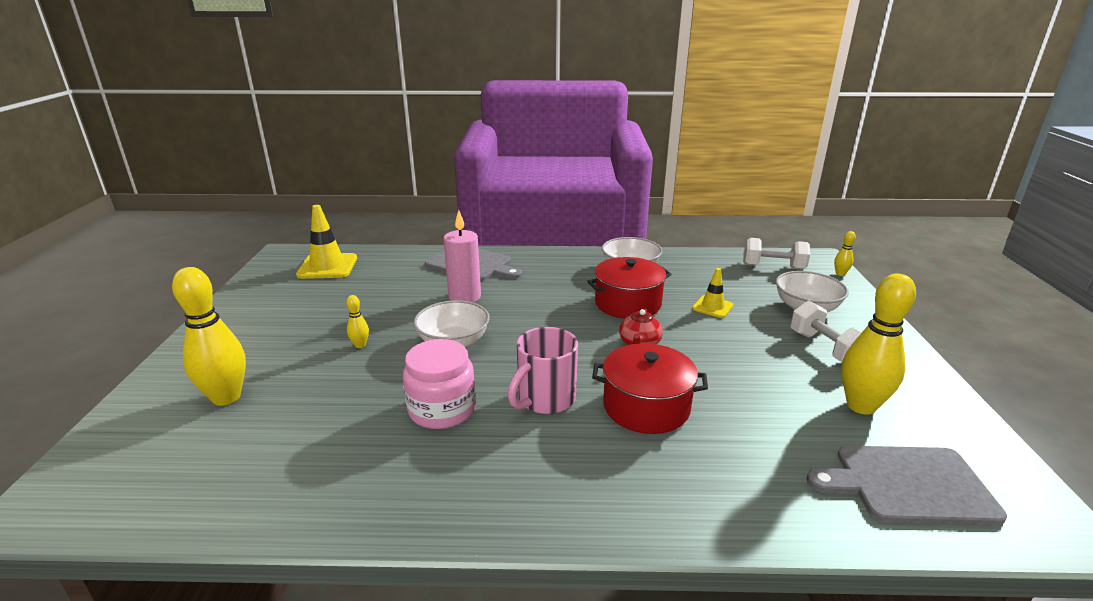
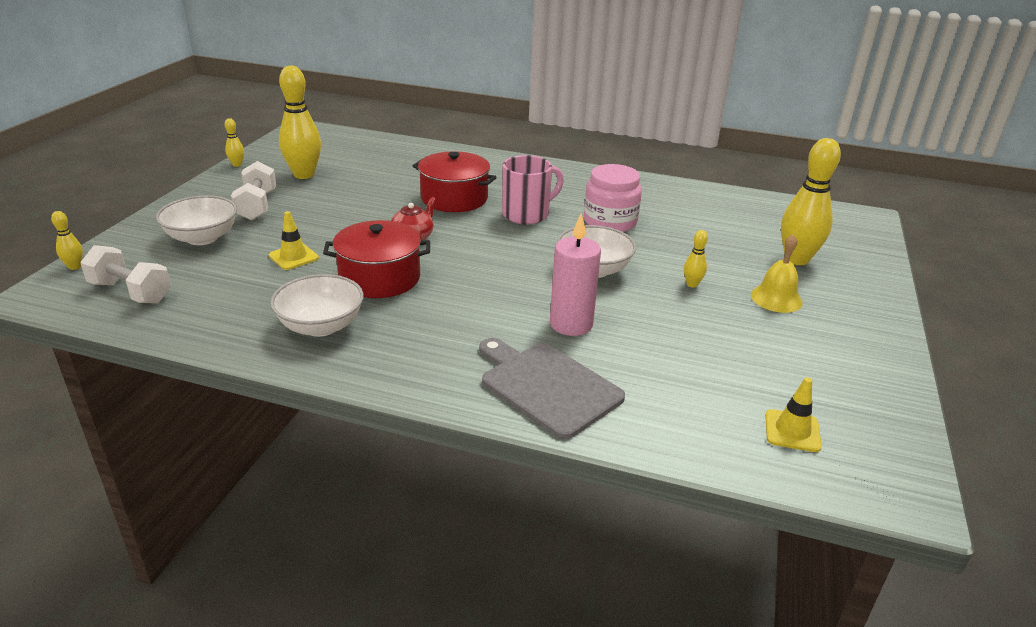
camera: 165 degrees left, 5 degrees up
yellow traffic cone [296,205,357,279] -> yellow traffic cone [765,378,822,452], size x0.58
grey cutting board [807,446,1007,526] -> none
none -> yellow bowling pin [225,118,244,167]
none -> yellow bell [751,234,803,313]

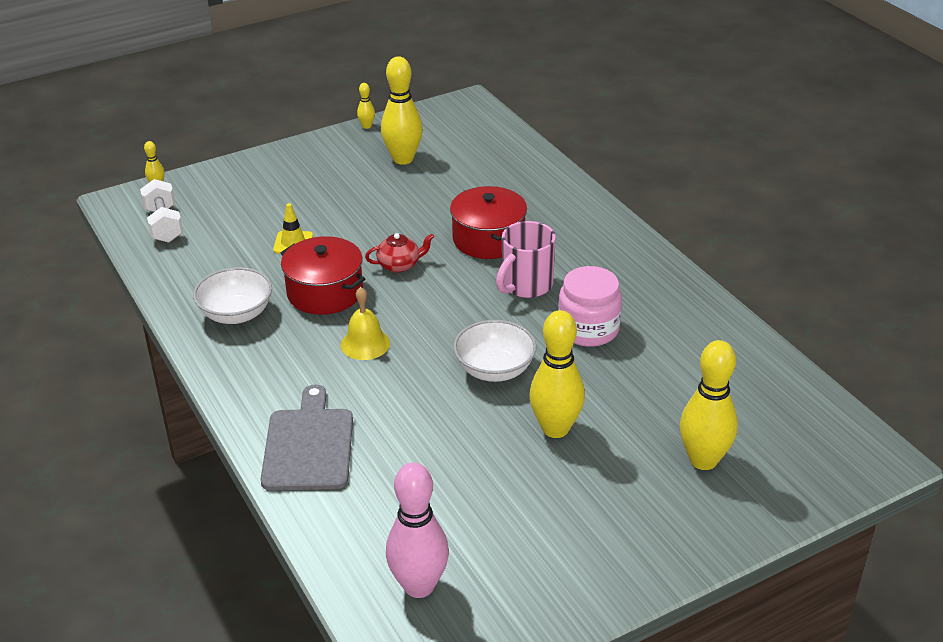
camera: 45 degrees right, 5 degrees up
white bowl [156,195,237,245] -> none
white dumbbell [231,161,276,220] -> none
pink mug [502,155,564,225] -> pink mug turned 120 degrees clockwise [496,221,556,298]
pink candle [550,214,601,336] -> none
yellow bowling pin [684,230,708,288] -> yellow bowling pin [529,310,585,438], size x2.23
yellow bell [751,234,803,313] -> yellow bell moved to [341,287,390,360]
yellow traffic cone [765,378,822,452] -> pink bowling pin [386,462,449,598]

